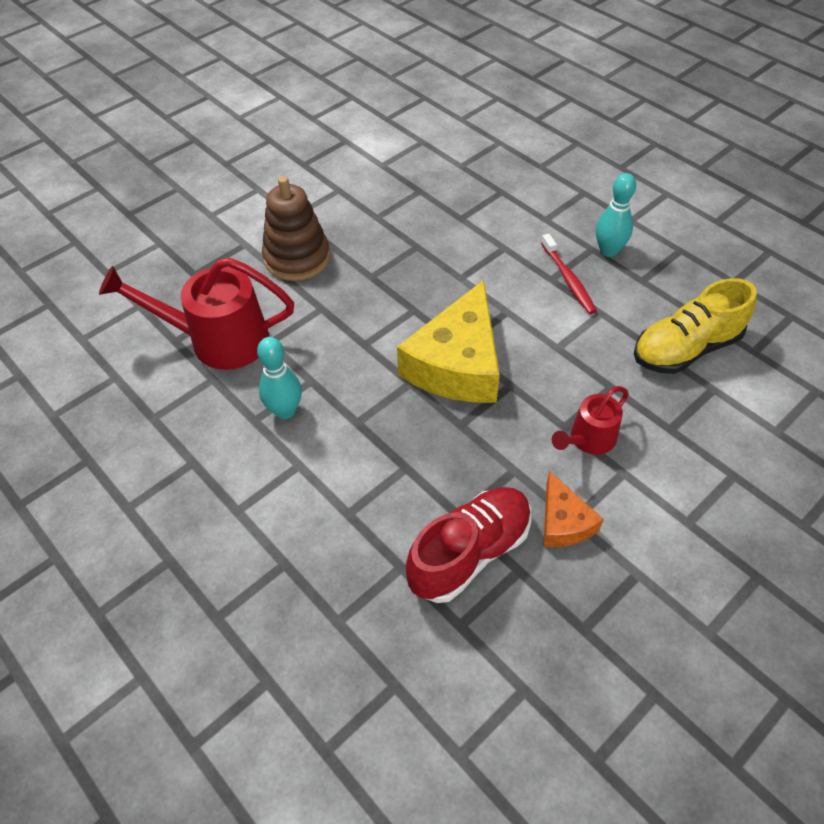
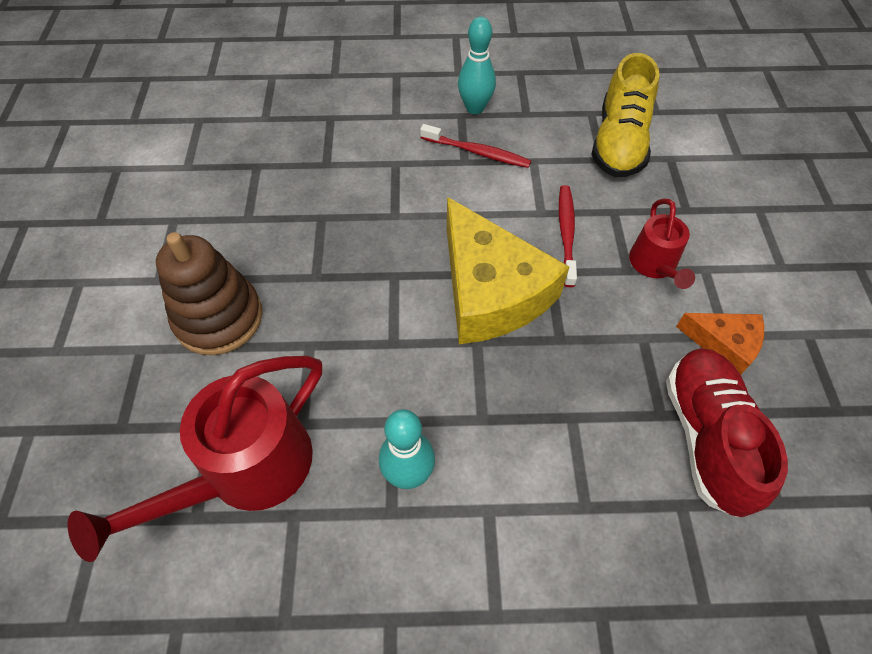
camera: 50 degrees left, 5 degrees up
none -> red toothbrush [559,185,577,287]

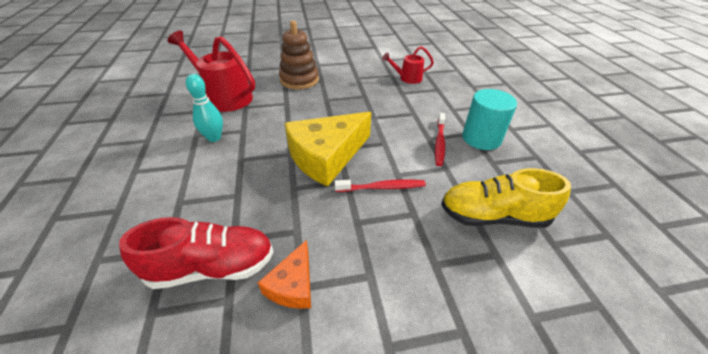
camera: 80 degrees right, 15 degrees down
turquoise bowling pin [458,16,496,114] -> turquoise cylinder [462,89,517,150]
red watering can [629,199,695,289] -> red watering can moved to [382,46,434,84]

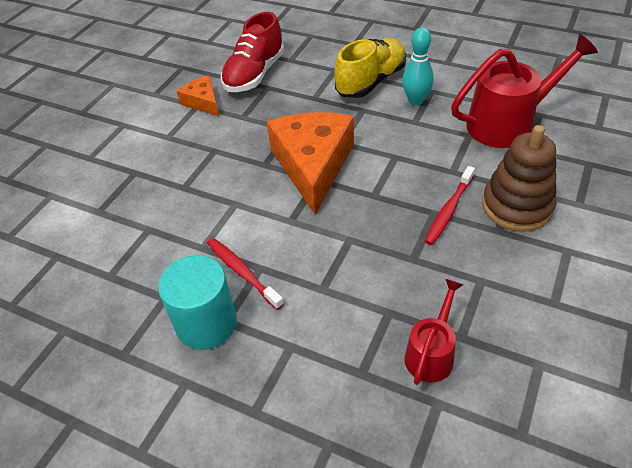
camera: 130 degrees right, 5 degrees up
yellow cheese [285,112,371,187] -> orange cheese [267,112,354,215]
red toothbrush [335,179,426,192] -> red toothbrush moved to [425,166,475,245]
yellow shoe [441,168,571,228] -> yellow shoe moved to [335,38,406,98]

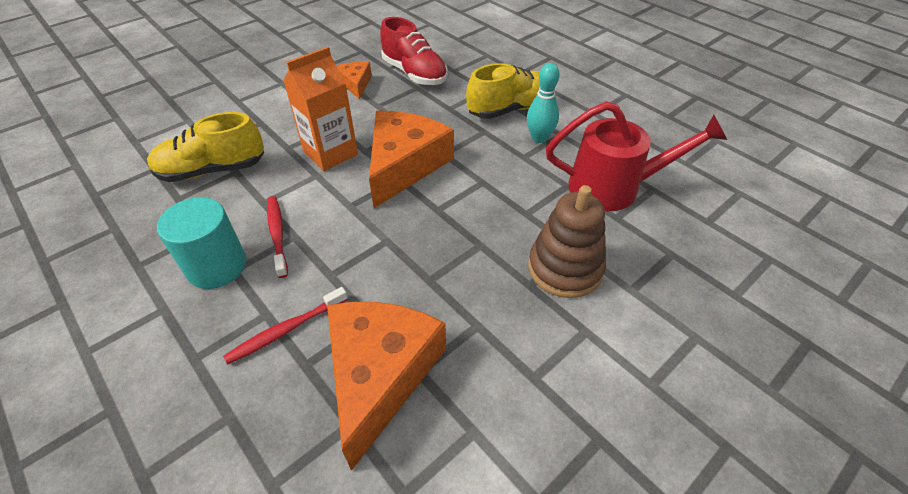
camera: 20 degrees right, 0 degrees up
red shoe [221,12,284,92] -> red shoe turned 90 degrees counterclockwise [380,17,448,85]
red watering can [405,279,463,385] -> orange cheese [327,302,446,471]
red toothbrush [425,166,475,245] -> red toothbrush moved to [223,287,348,364]
none -> yellow shoe [147,112,264,182]
none -> orange carton [283,47,358,171]

